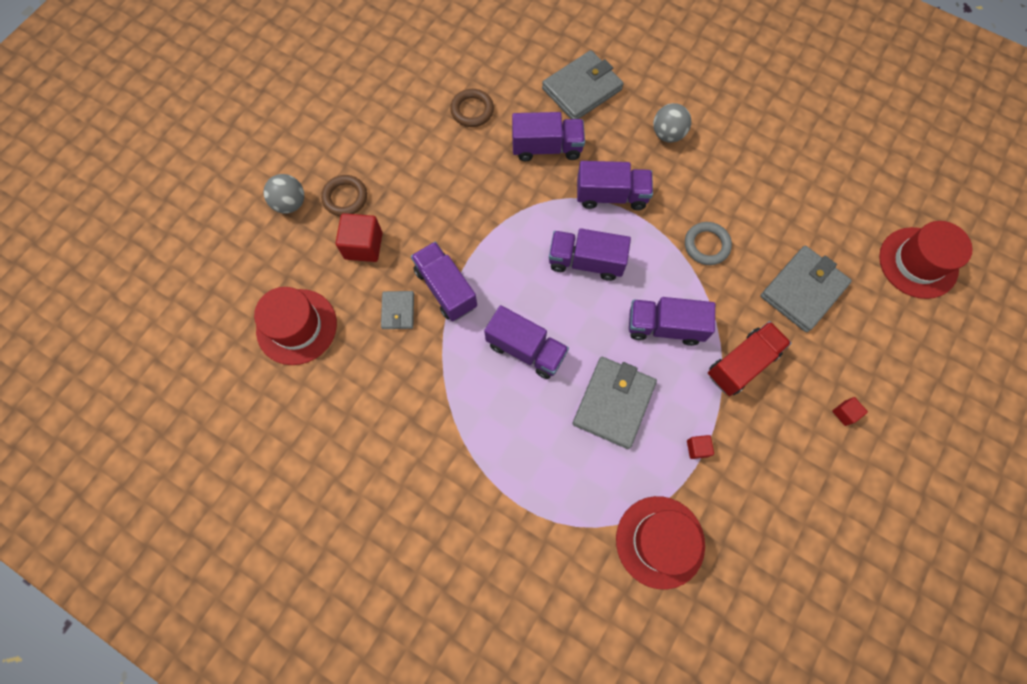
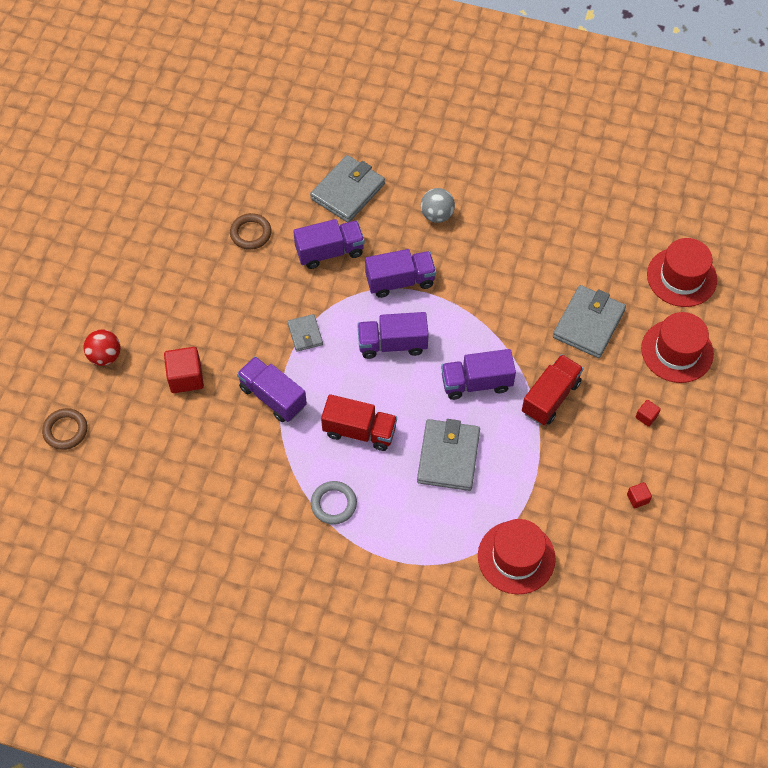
camera: 15 degrees left, 10 degrees down
red hat [254,287,337,365] -> red hat moved to [641,312,714,383]
grey ball [263,174,304,213] -> red ball [83,329,121,366]
brown ring [321,175,367,216] -> brown ring moved to [42,408,87,450]
grey wallet [381,291,414,329] -> grey wallet moved to [287,314,323,352]
purple truck [484,305,569,379] -> red truck [321,394,397,451]
grey ring [685,222,732,265] -> grey ring moved to [311,481,357,525]
red cube [687,435,714,459] -> red cube moved to [627,482,652,508]

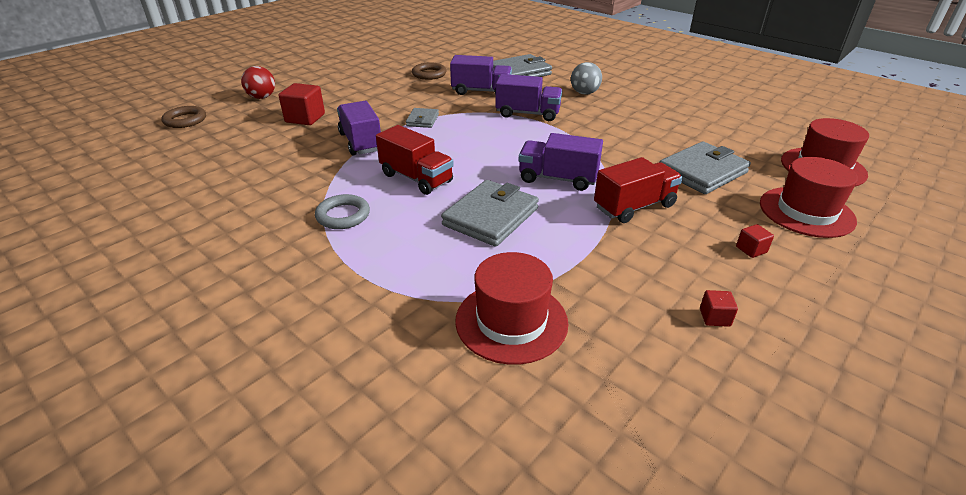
camera: 25 degrees right, 25 degrees down
purple truck [357,312,429,359] -> none

